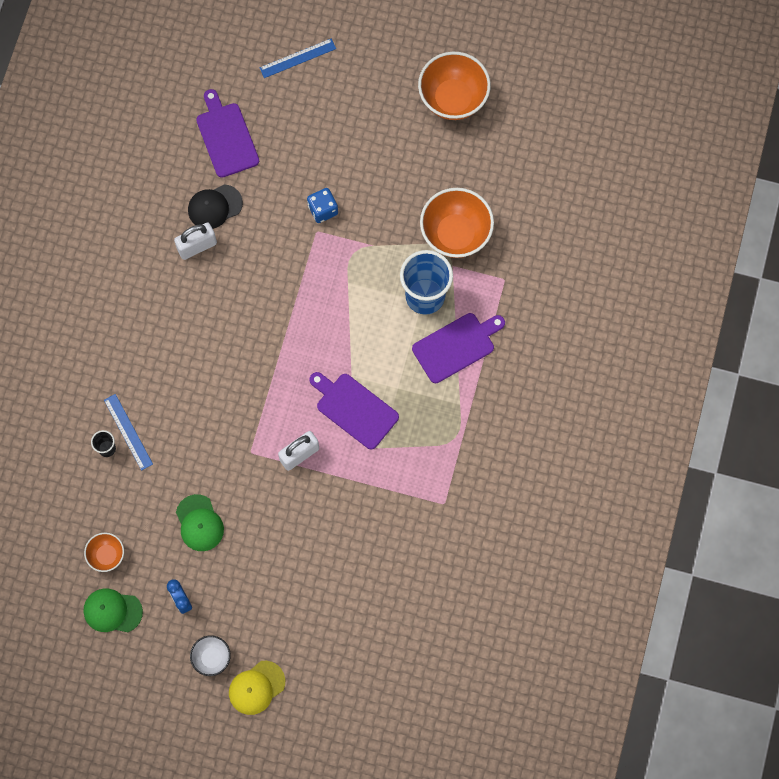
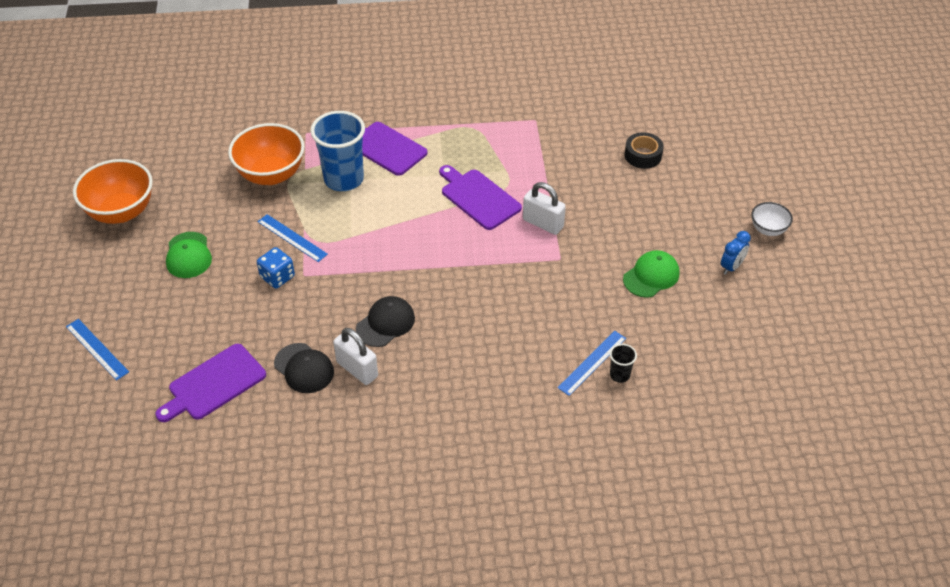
camera: 110 degrees left, 25 degrees down
green cap [83,588,143,632] -> green cap moved to [166,232,212,278]
orange bowl [84,533,124,572] -> none
yellow cap [229,661,285,715] -> none
purple cutting board [309,372,399,450] -> purple cutting board turned 120 degrees clockwise [439,165,522,230]
none -> blue ruler [257,214,328,262]
none -> black cap [356,296,415,347]
none -> black tape [624,132,664,169]

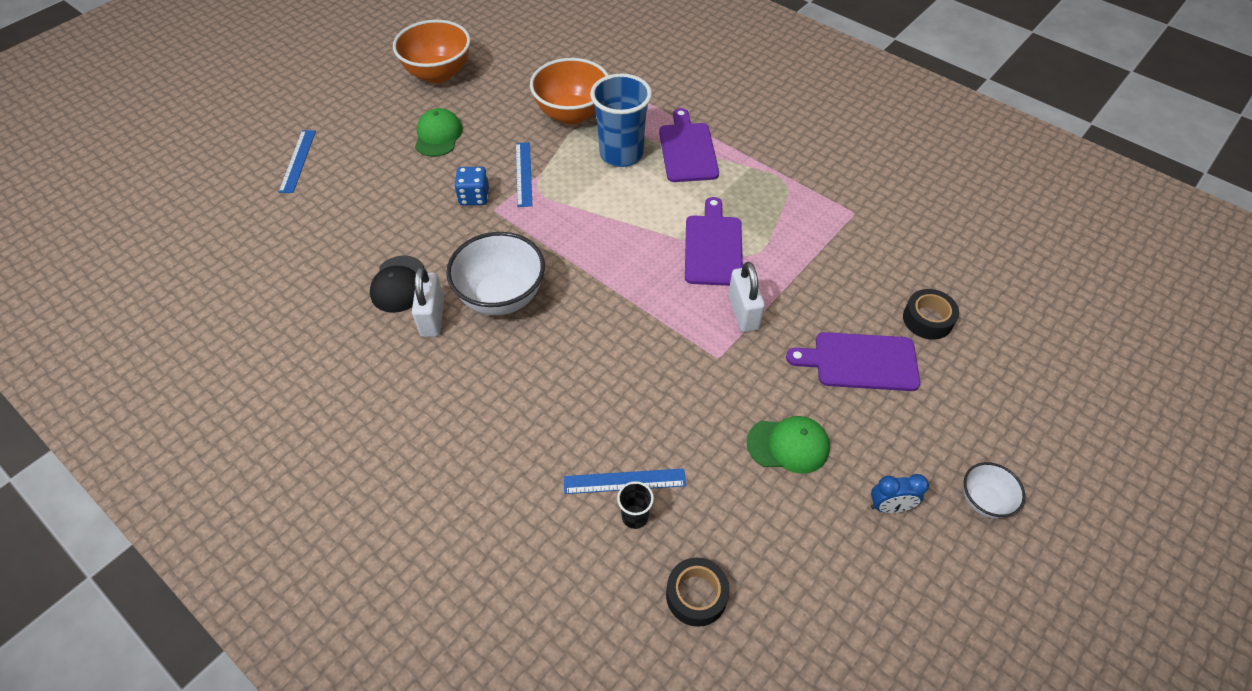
camera: 45 degrees right, 5 degrees up
purple cutting board [155,344,266,422] -> purple cutting board moved to [786,332,920,391]
green cap [166,232,212,278] -> green cap turned 150 degrees clockwise [415,108,463,157]
black cap [356,296,415,347] -> white bowl [446,232,545,315]
none -> black tape [666,557,730,627]

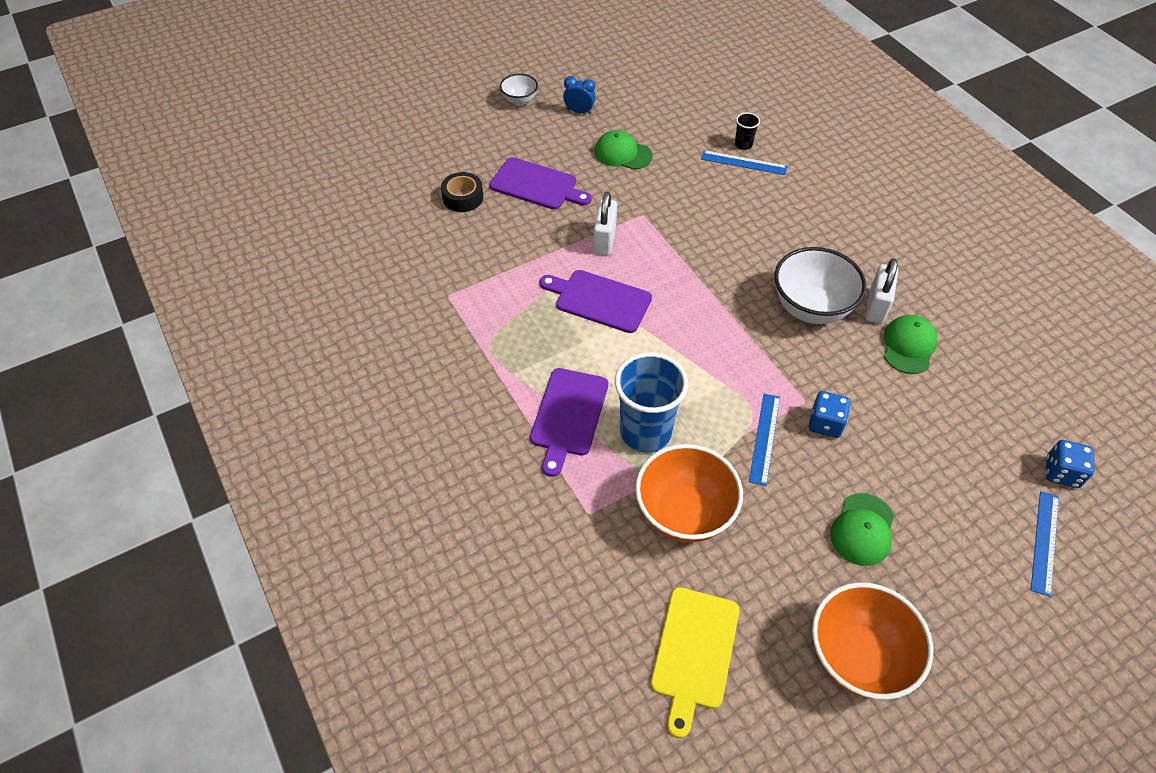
camera: 160 degrees left, 0 degrees up
black cap [370,255,424,313] -> green cap [884,315,937,374]
black tape [666,557,730,627] -> none
purple cutting board [685,197,743,286] -> purple cutting board turned 90 degrees clockwise [540,270,652,333]
none -> yellow cutting board [650,587,739,738]
none -> blue dice [1046,440,1095,488]

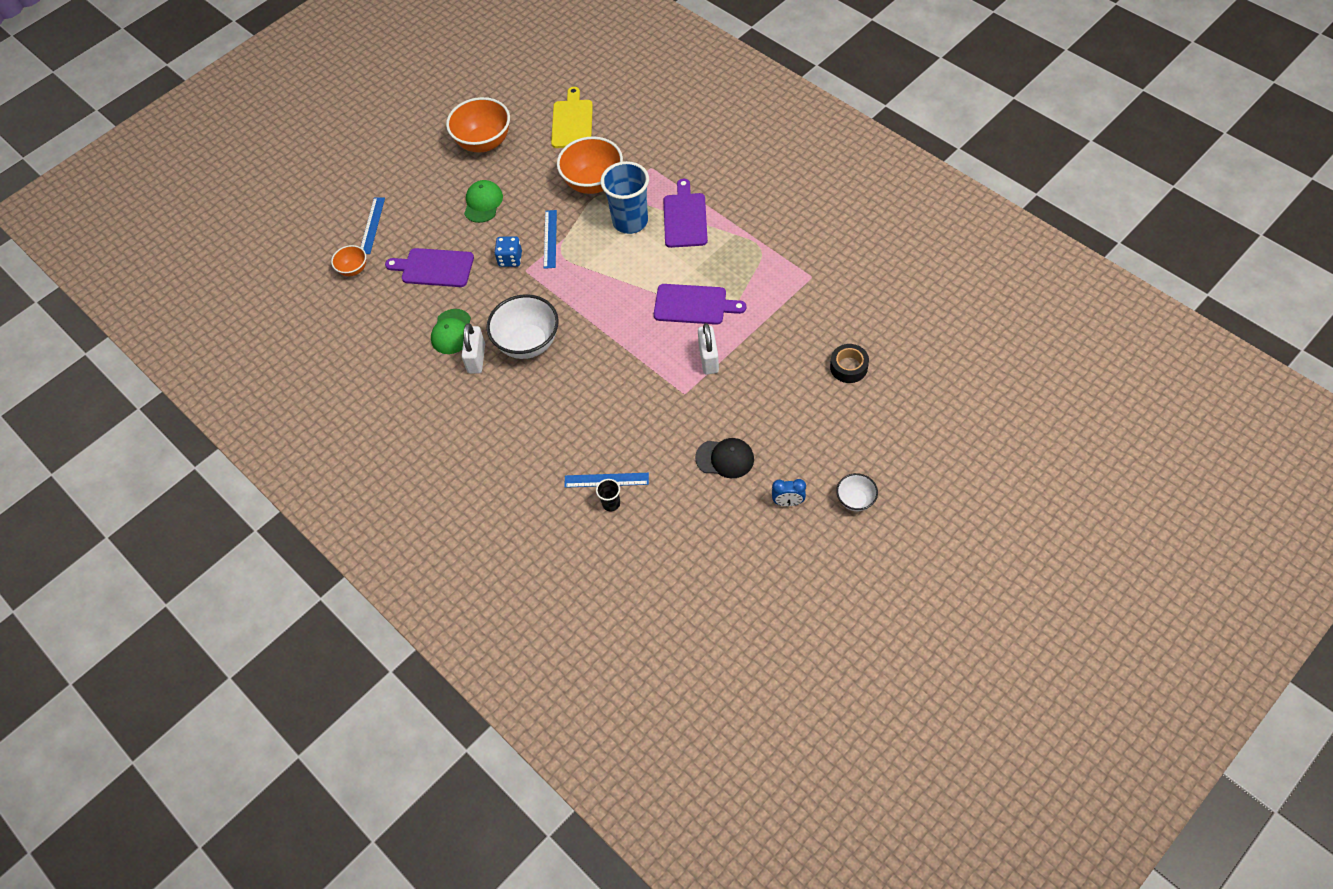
camera: 170 degrees right, 5 degrees up
purple cutting board [490,157,592,210] -> purple cutting board moved to [385,248,474,287]
green cap [595,130,653,170] -> black cap [695,438,754,478]
blue dice [1046,440,1095,488] -> orange bowl [331,245,366,276]

